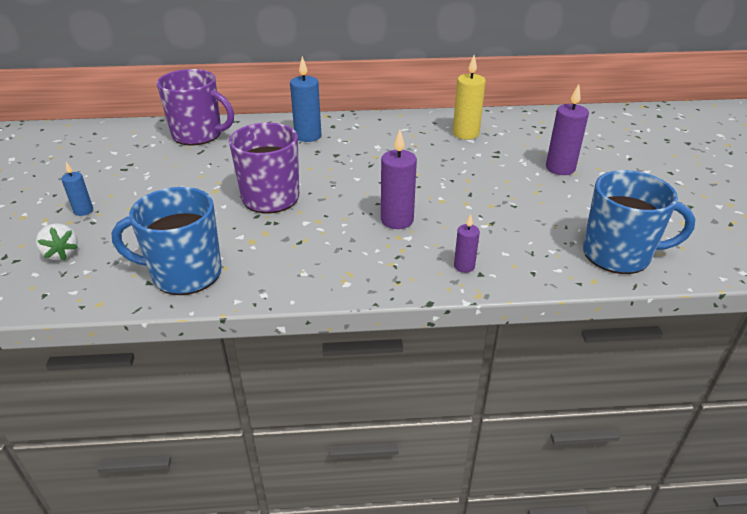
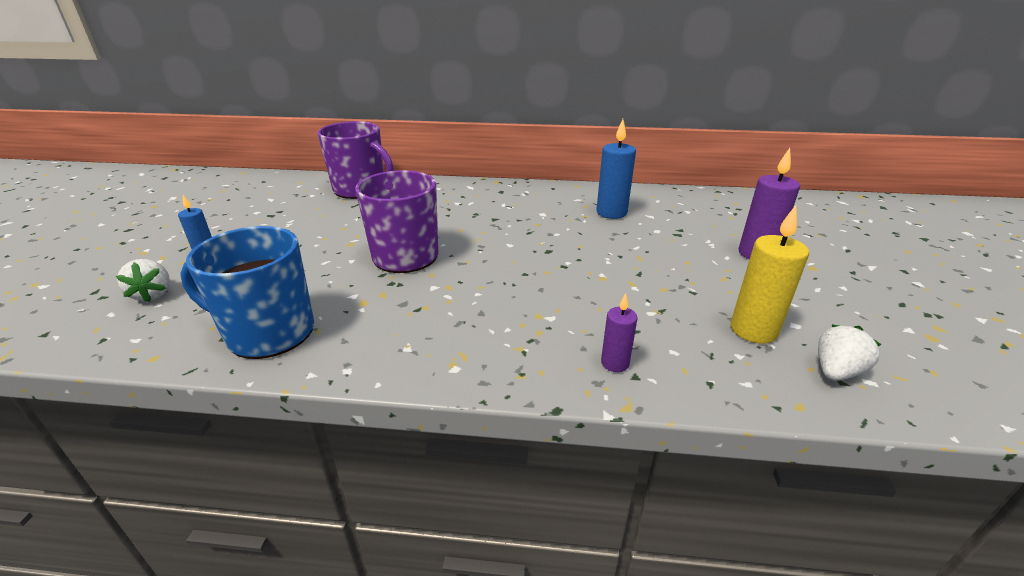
camera: 10 degrees right, 5 degrees down
blue candle [290,56,321,142] -> blue candle moved to [596,119,636,219]
purple candle [381,130,417,229] -> none
yellow candle [453,55,486,140] -> yellow candle moved to [731,205,809,344]
blue mug [583,170,695,274] -> white strawberry [818,325,882,381]

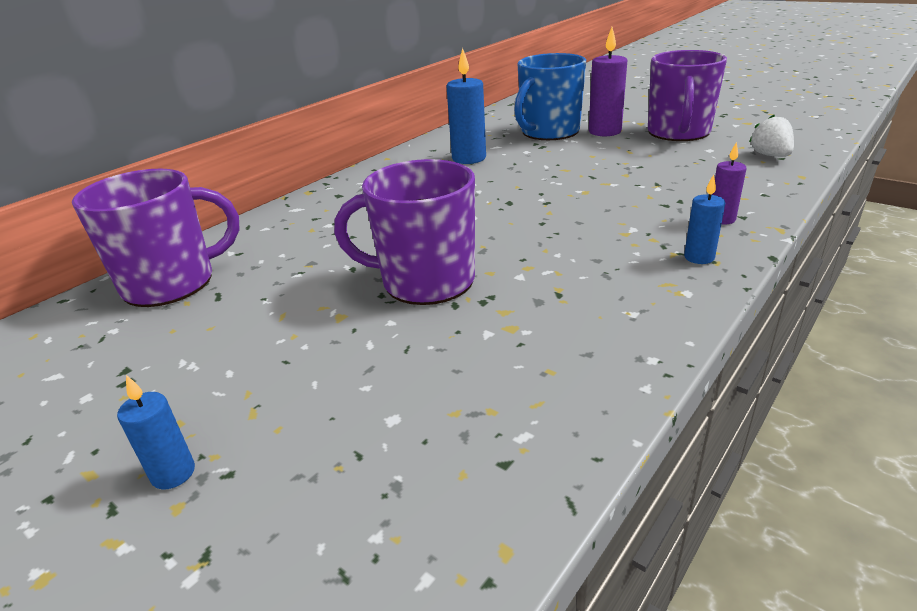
camera: 55 degrees left, 0 degrees up
white strawberry [116,259,170,302] -> none
blue mug [181,226,314,359] -> blue mug moved to [514,53,586,140]
yellow candle [731,205,809,344] -> none
none -> purple mug [648,50,727,141]
none -> blue candle [684,175,725,264]

